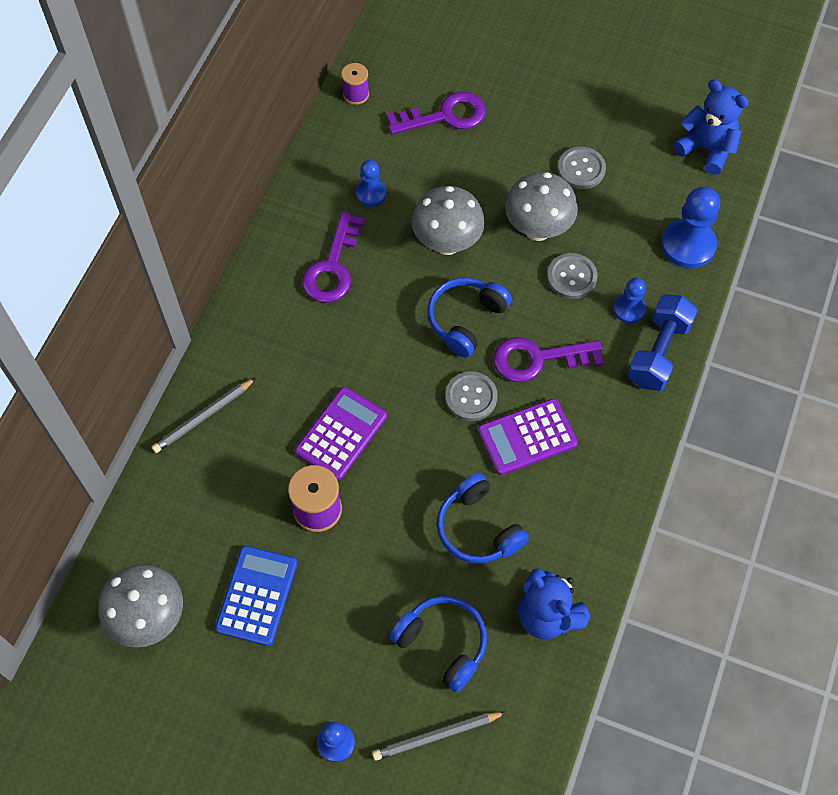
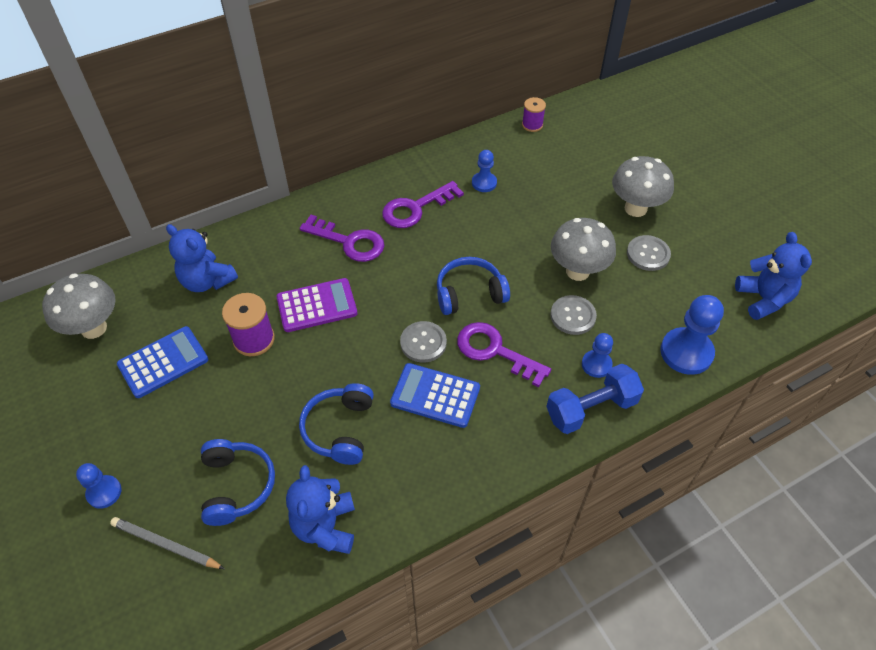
camera: 40 degrees right, 10 degrees down
grey pencil [152,378,256,453] -> none
purple key [386,92,486,134] -> purple key moved to [300,215,384,262]
grey mushroom [412,186,485,255] -> grey mushroom moved to [612,156,674,217]
purple calculator [478,398,578,475] -> blue calculator [390,363,480,428]
none -> blue teddy bear [166,224,238,292]

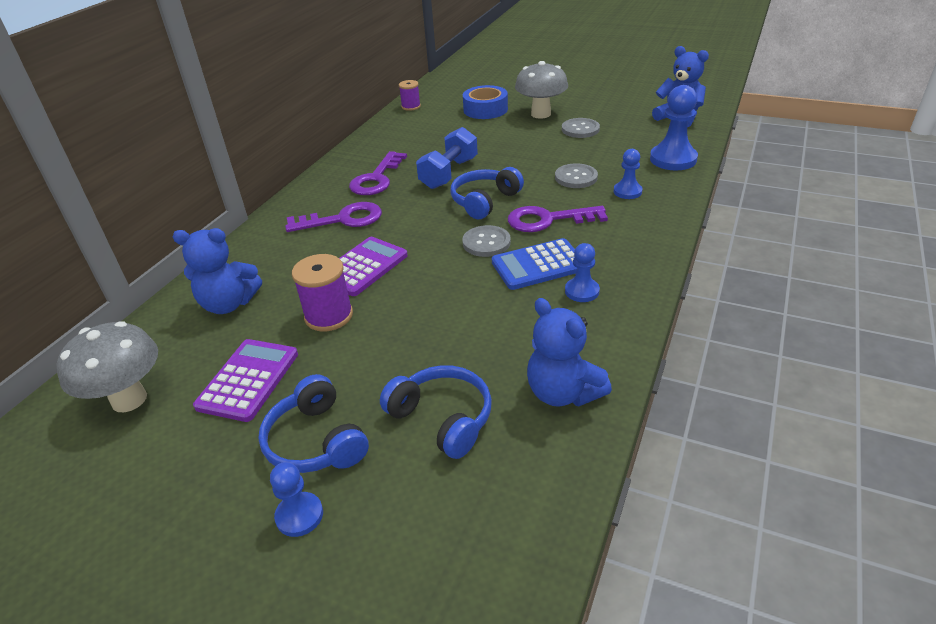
camera: 35 degrees left, 15 degrees down
grey pencil [110,517,225,569] -> none
blue calculator [117,326,208,398] -> purple calculator [193,339,298,422]
blue headphones [299,383,374,465] -> blue headphones moved to [258,374,369,473]
blue pawn [472,150,497,192] -> blue pawn moved to [565,243,600,302]
blue dumbbell [546,364,644,434] -> blue dumbbell moved to [416,127,478,189]
grey mushroom [551,218,616,281] -> none
none -> blue tape [463,85,508,119]

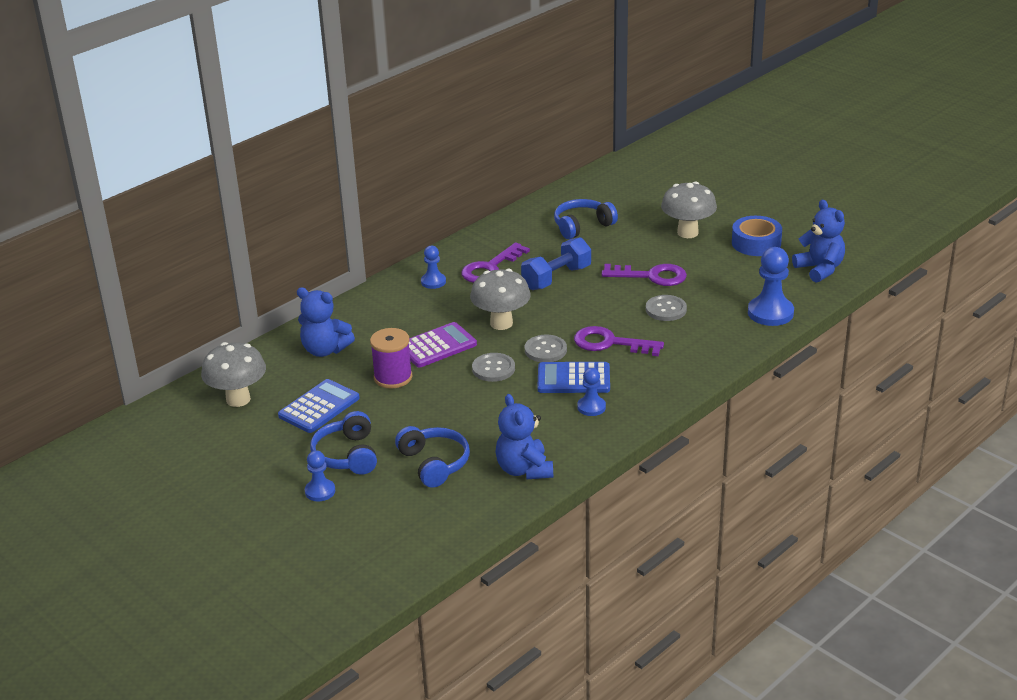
camera: 20 degrees right, 5 degrees down
purple calculator [193,339,298,422] -> blue calculator [278,379,360,433]
purple key [285,202,382,232] -> purple key moved to [602,264,687,286]
purple spool [399,80,421,111] -> none
blue headphones [450,167,524,219] -> blue headphones moved to [554,199,618,239]
blue tape [463,85,508,119] -> blue tape moved to [732,216,782,256]
grey button [562,118,600,138] -> grey button moved to [472,353,515,382]
blue pawn [614,149,643,199] -> blue pawn moved to [421,246,446,289]
none -> grey mushroom [470,269,531,330]

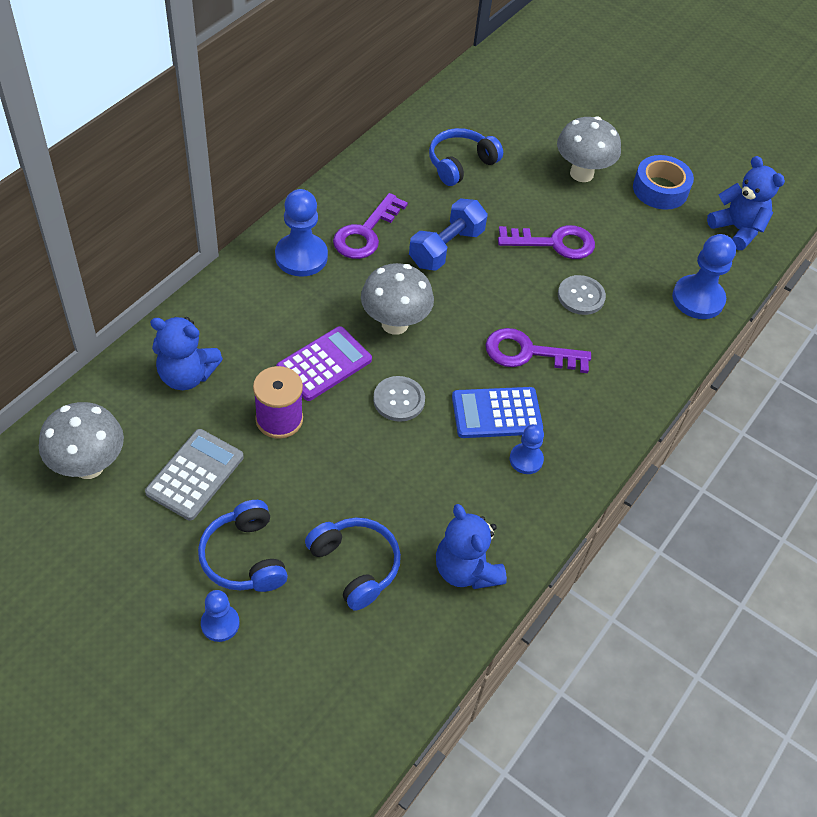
camera: 15 degrees left, 20 degrees up
blue calculator [278,379,360,433] -> grey calculator [145,429,244,520]
blue pawn [421,246,446,289] -> blue pawn [275,189,328,277], size x1.74
grey button [525,335,567,362] -> none

